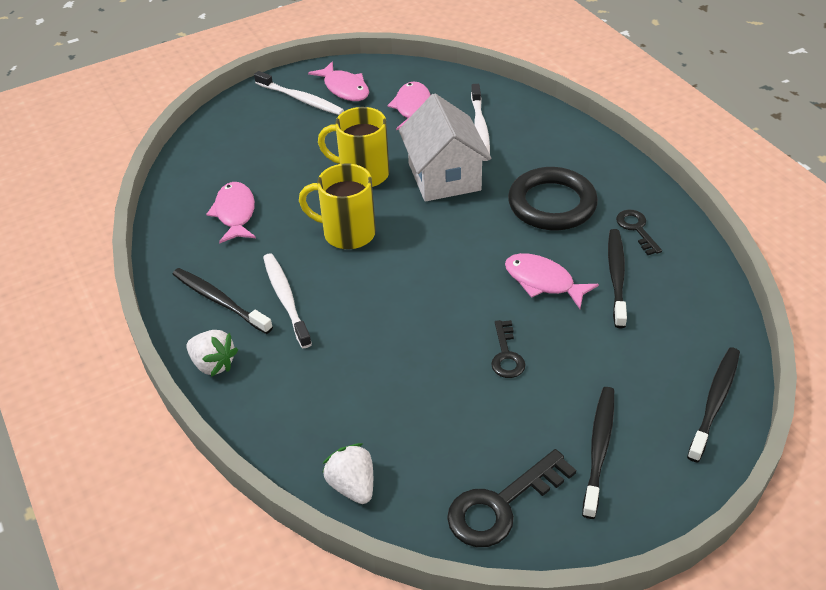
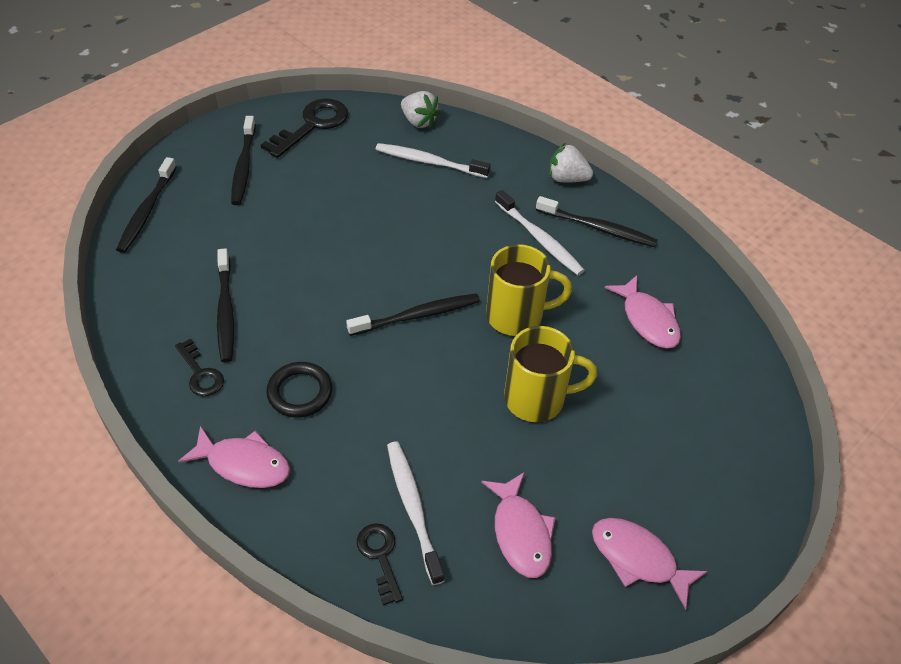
camera: 160 degrees right, 5 degrees up
white toothbrush [254,71,344,115] -> white toothbrush moved to [375,143,491,178]
white house [399,94,491,202] -> none
black key [491,320,525,378] -> black key moved to [357,523,403,606]
pink fish [505,253,599,309] -> pink fish moved to [178,426,290,488]
black ring [508,167,598,230] -> black ring [266,362,332,418], size x0.62
none -> black toothbrush [346,293,480,336]

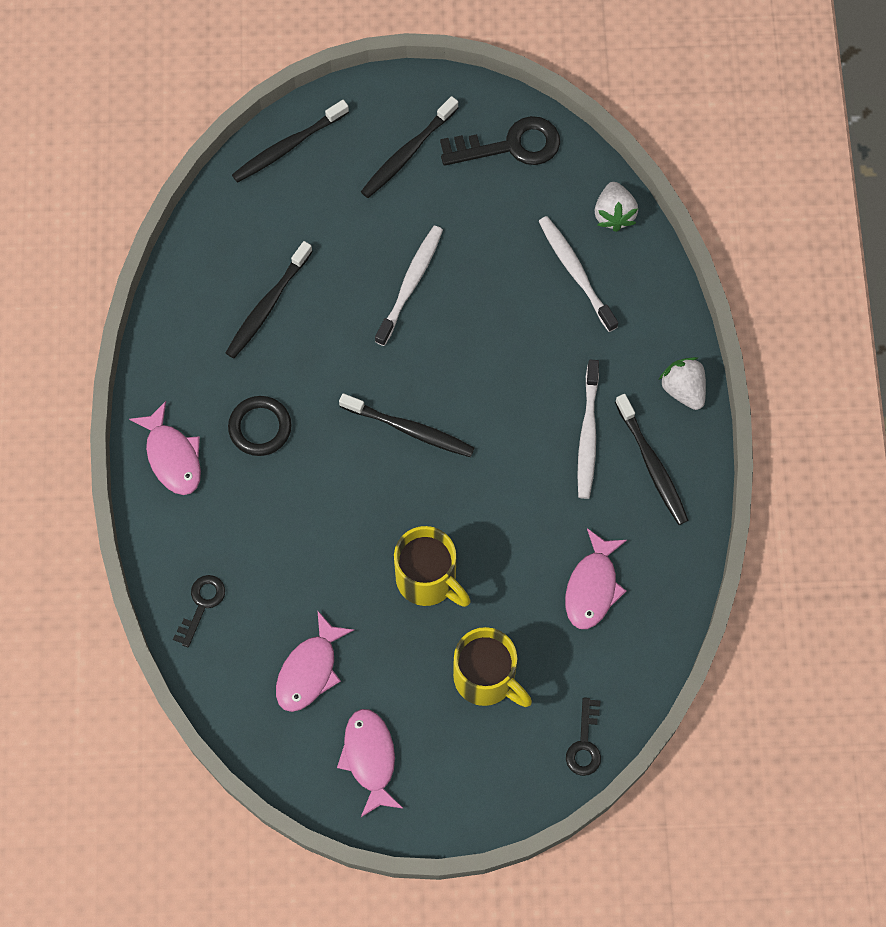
camera: 45 degrees right, 20 degrees up
black key [175,338,224,396] -> black key moved to [566,697,601,776]
white toothbrush [387,441,445,585] -> white toothbrush moved to [375,226,443,346]
yellow mug [486,244,572,336] -> yellow mug moved to [453,627,532,707]

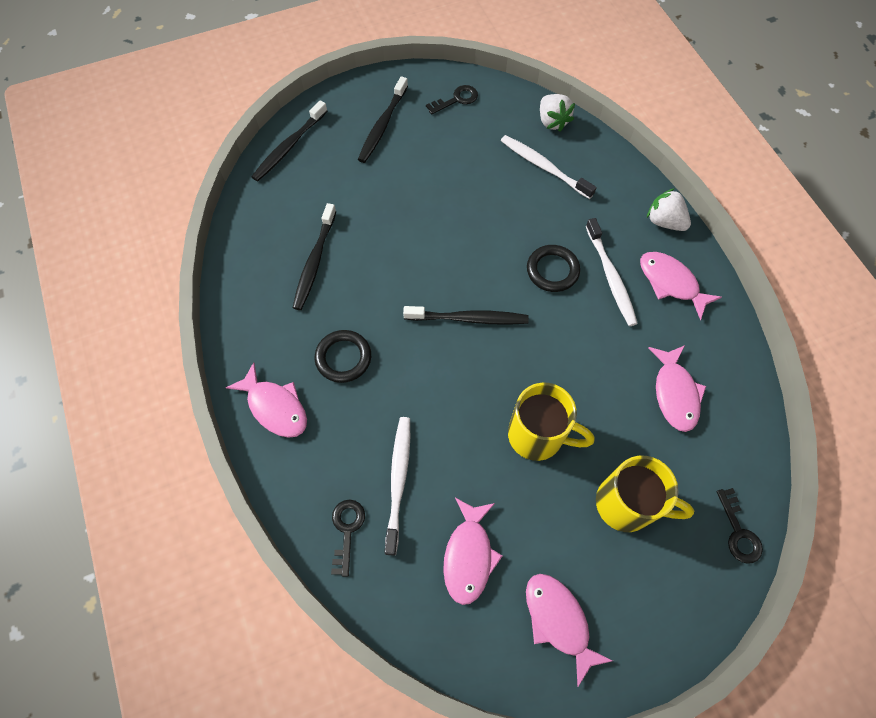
camera: 20 degrees left, 5 degrees down
white toothbrush [375,226,443,346] -> white toothbrush moved to [384,417,410,556]
black key [440,116,560,166] -> black key [426,85,478,115], size x0.59
black toothbrush [615,394,689,525] -> pink fish [640,252,722,320]
none -> black ring [527,245,580,292]

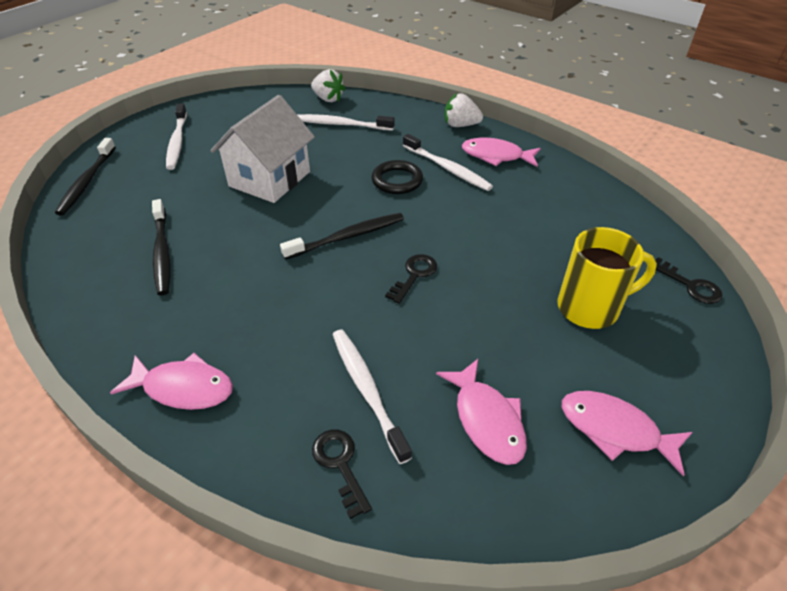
camera: 30 degrees left, 20 degrees down
black ring [315,330,371,383] -> none
black toothbrush [358,76,408,163] -> white toothbrush [166,103,187,170]
black key [426,85,478,115] -> black key moved to [385,254,437,304]
yellow mug [508,383,595,461] -> none
pink fish [648,345,706,432] -> none
none -> white house [210,95,315,203]

